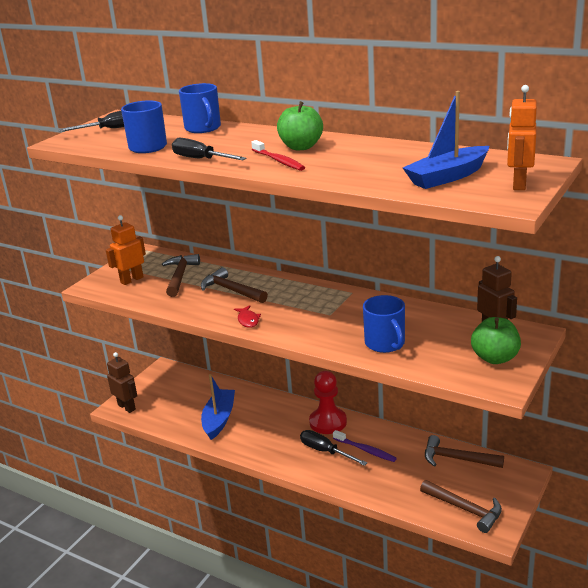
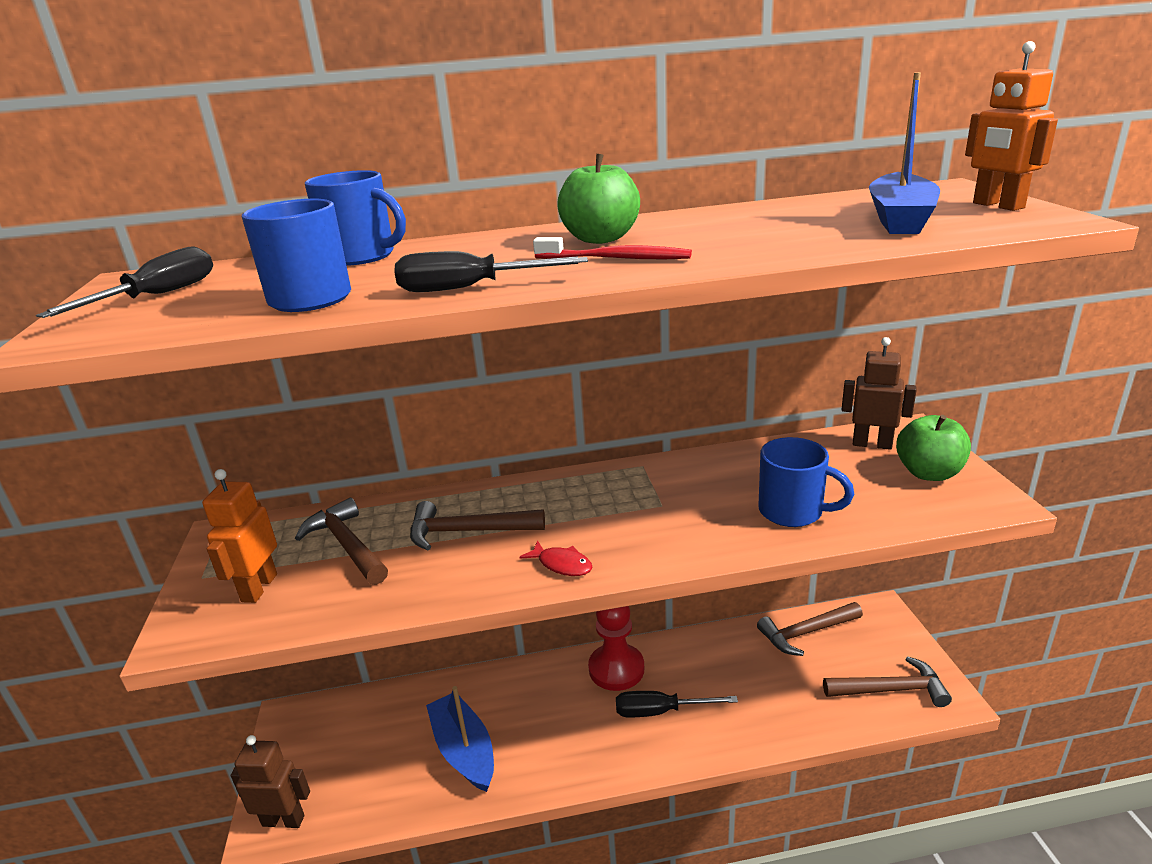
camera: 40 degrees left, 0 degrees up
purple toothbrush [333,430,397,462] -> none

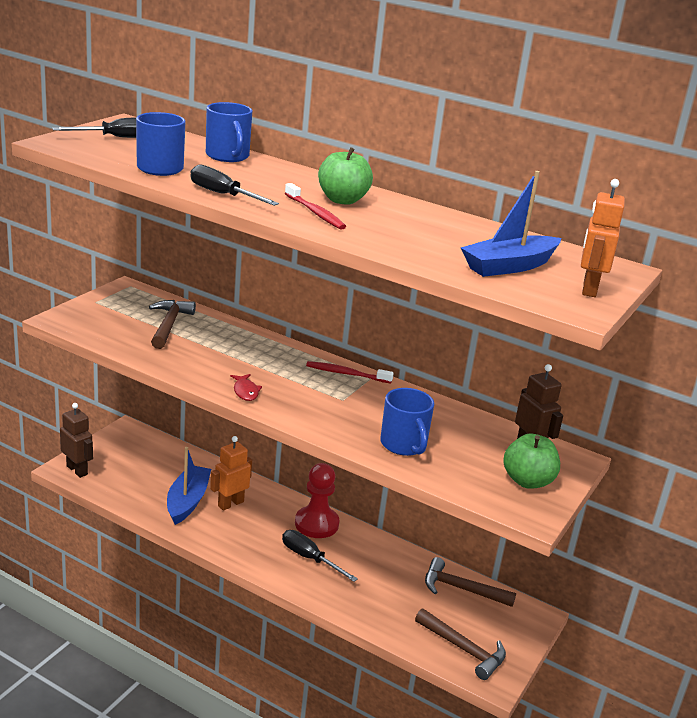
camera: 35 degrees right, 0 degrees up
orange robot [202,469,277,603] -> orange robot moved to [210,436,252,511]
brown hammer [410,501,545,550] -> none
none -> red toothbrush [306,361,394,384]

